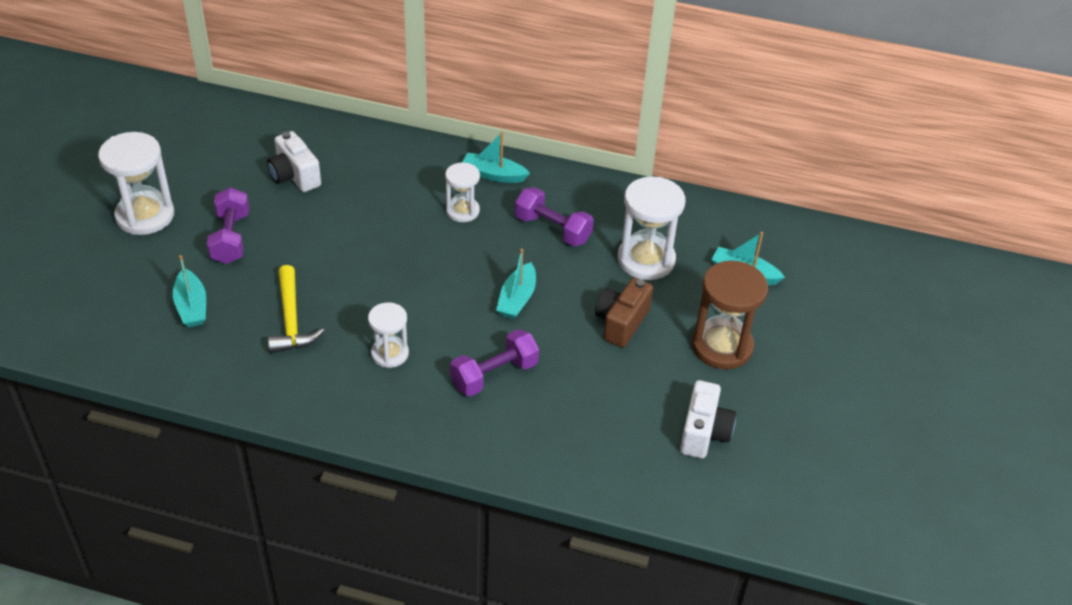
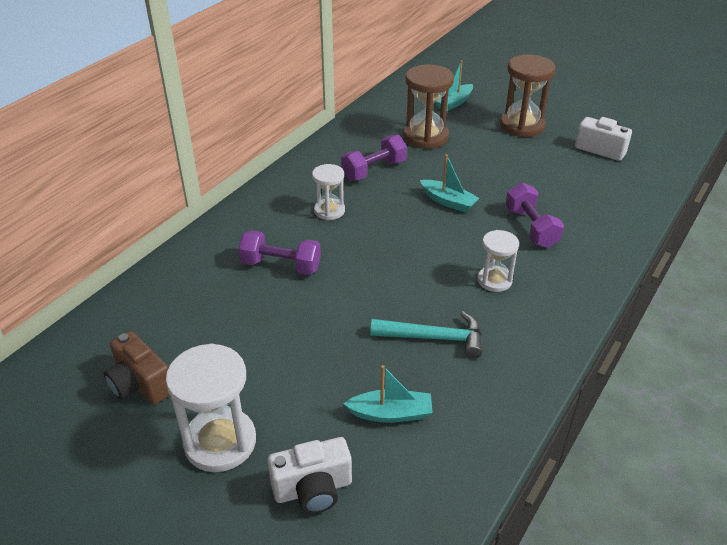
camera: 70 degrees left, 5 degrees down
purple dumbbell [207,187,249,264] -> purple dumbbell moved to [238,230,321,275]
white camera [267,131,321,192] -> white camera moved to [267,437,352,514]
yellow hammer [268,265,324,353] -> turquoise hammer [370,311,482,359]
turquoise boat [462,132,530,183] -> none
brown camera [595,278,653,348] -> brown camera moved to [104,331,170,405]
white hourglass [617,176,686,280] -> brown hourglass [403,64,454,149]

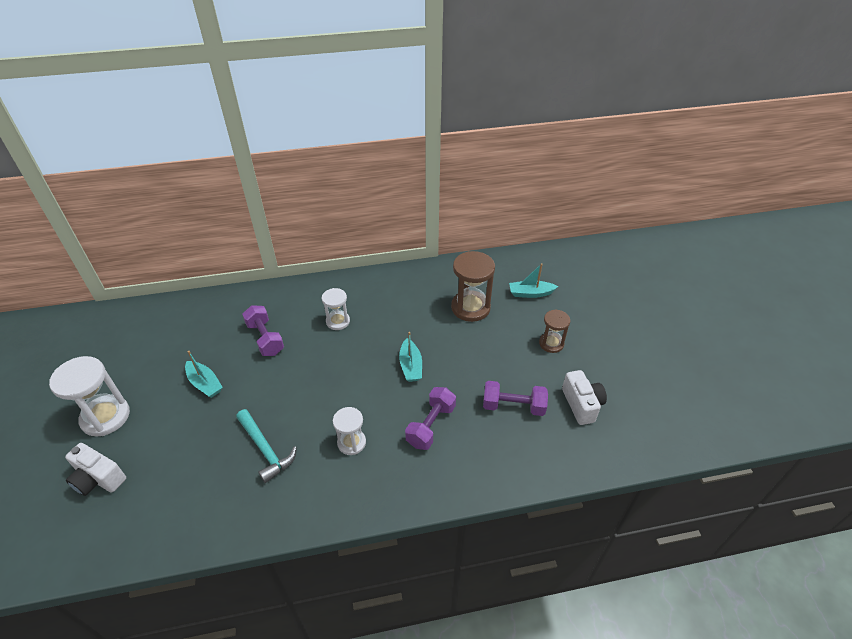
camera: 45 degrees right, 5 degrees up
brown camera [104,331,170,405] -> none
purple dumbbell [341,135,407,181] -> purple dumbbell moved to [483,381,548,416]
turquoise boat [344,365,433,423] -> turquoise boat moved to [185,351,223,398]
brown hourglass [500,55,556,137] -> brown hourglass [539,310,570,353], size x0.60

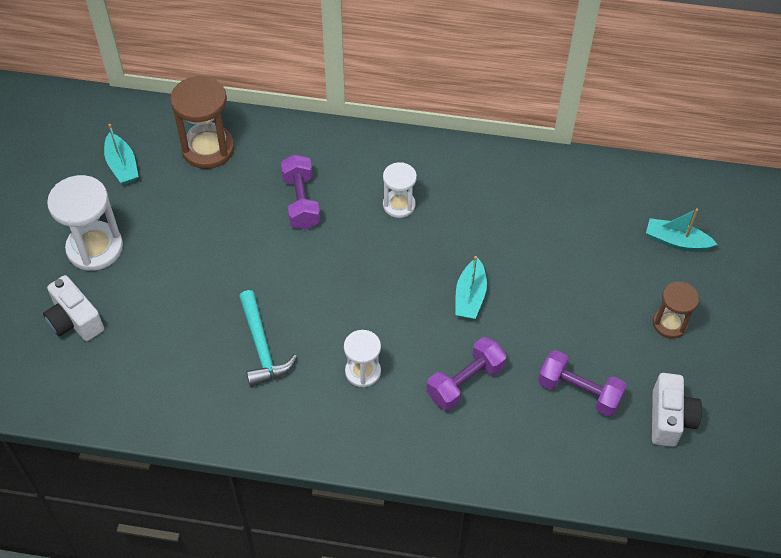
camera: 20 degrees right, 10 degrees up
turquoise boat [185,351,223,398] -> turquoise boat moved to [104,124,139,185]
brown hourglass [451,251,495,322] -> brown hourglass moved to [170,76,235,169]

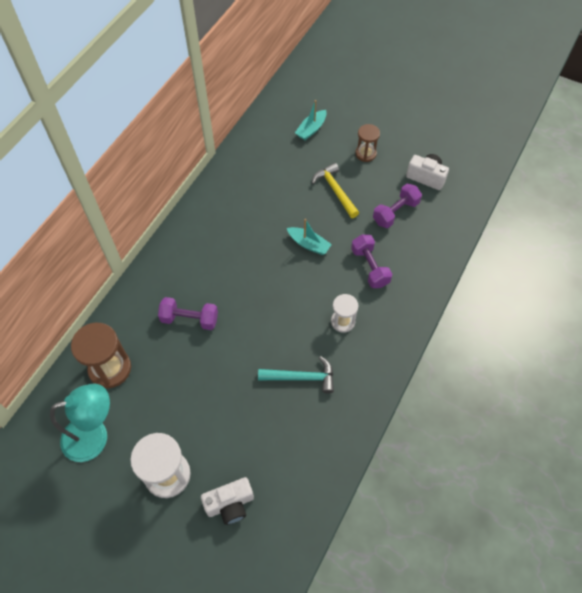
camera: 70 degrees left, 5 degrees up
turquoise boat [104,124,139,185] -> turquoise lamp [50,383,110,462]
white hourglass [383,162,417,218] -> none
none -> yellow hammer [312,163,359,218]

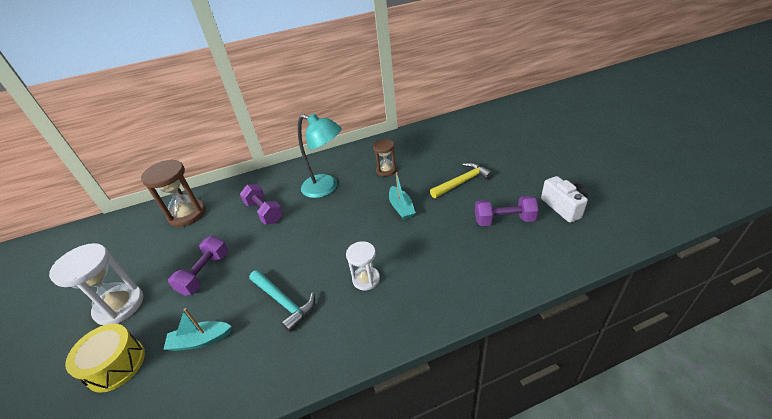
camera: 45 degrees right, 20 degrees down
turquoise lamp [50,383,110,462] -> turquoise lamp moved to [298,114,342,198]
white camera [201,477,254,525] -> yellow drum [65,324,145,393]
turquoise boat [295,100,327,140] -> turquoise boat moved to [163,308,231,351]
yellow hammer [312,163,359,218] -> yellow hammer turned 45 degrees clockwise [430,162,493,198]
purple dumbbell [351,235,392,288] -> purple dumbbell moved to [168,236,228,296]
brown hourglass [355,124,380,162] -> brown hourglass moved to [373,139,397,177]

